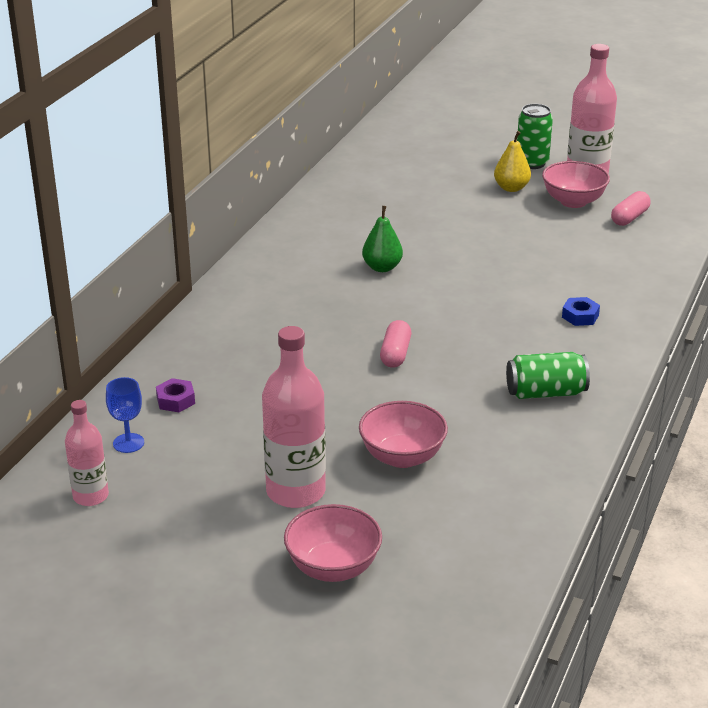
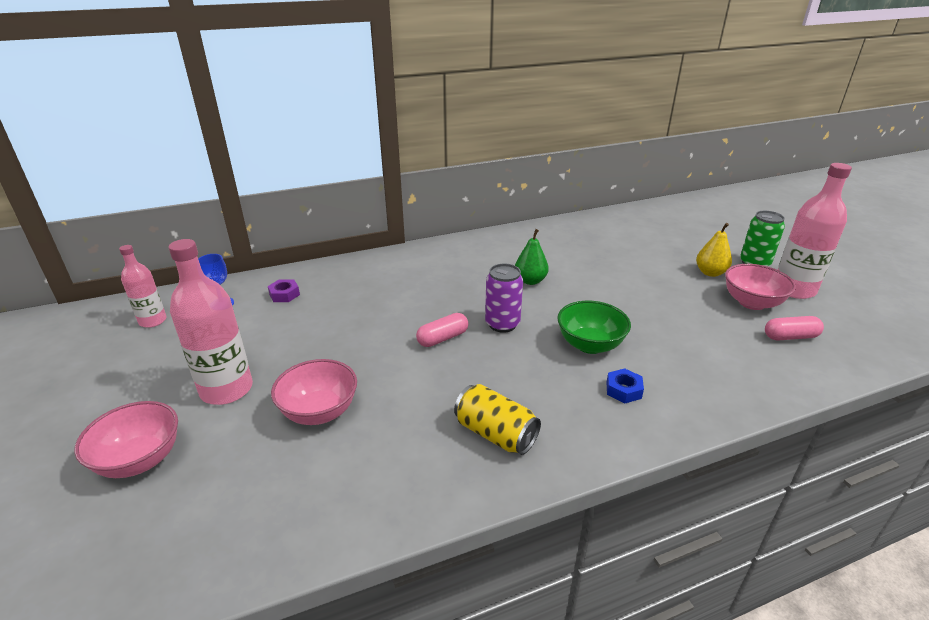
camera: 45 degrees right, 0 degrees up
green can [506,352,590,399] -> yellow can [454,384,541,455]
none -> purple can [485,264,523,333]
none -> green bowl [557,301,631,354]

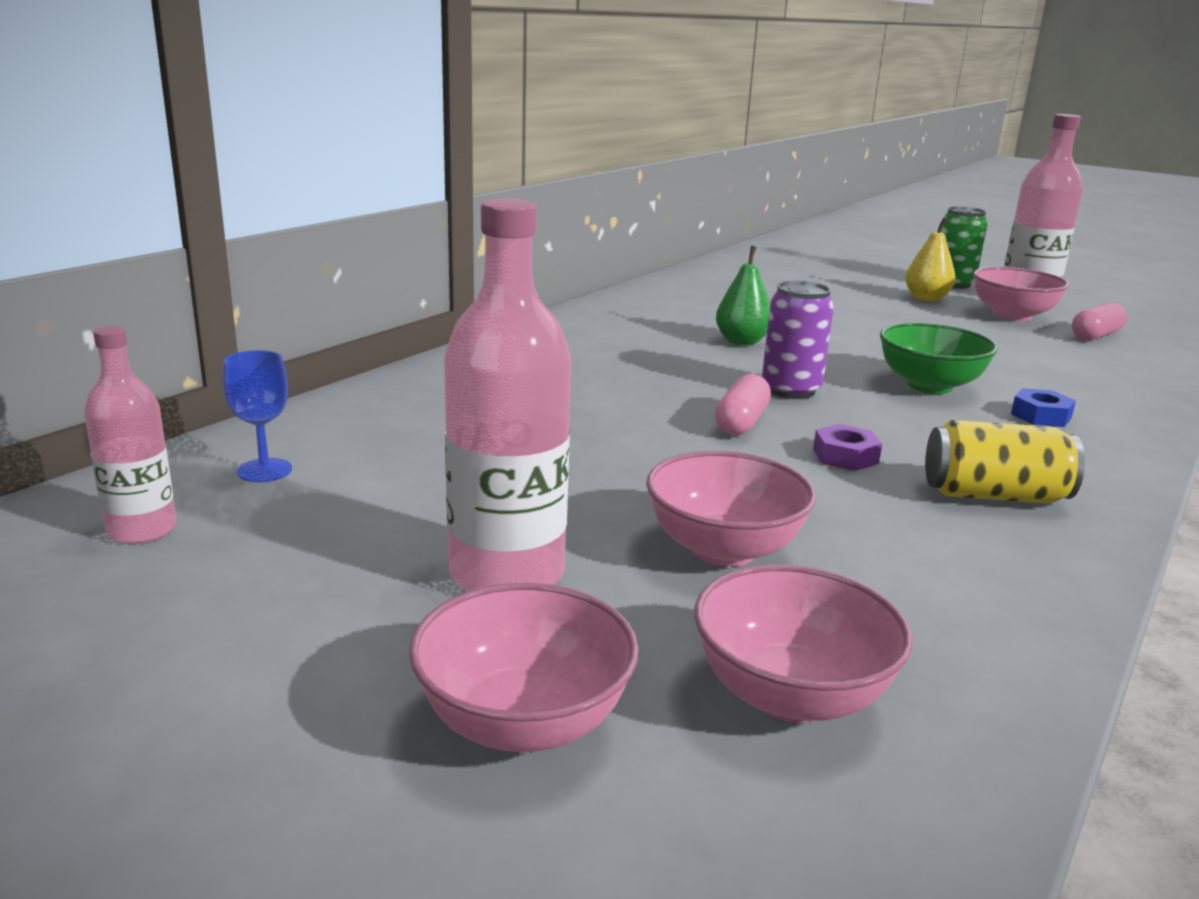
camera: 35 degrees left, 10 degrees down
purple nut [268,279,300,302] -> purple nut moved to [813,424,882,471]
none -> pink bowl [694,564,913,723]

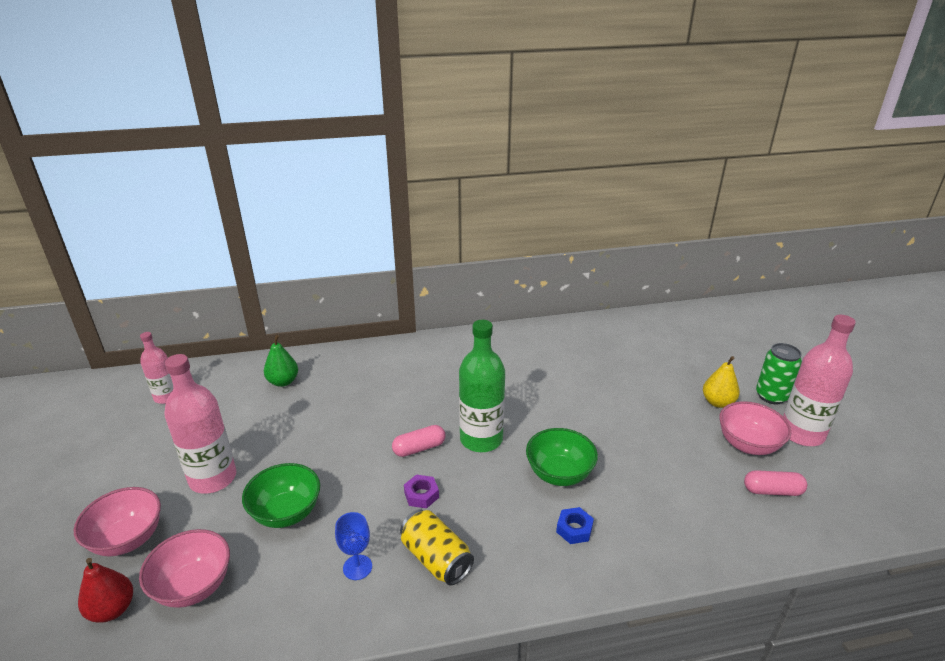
camera: 45 degrees right, 10 degrees up
blue goblet [223,350,292,482] -> blue goblet moved to [335,512,372,580]
pink bowl [646,451,816,566] -> green bowl [242,463,320,528]
green pear [716,246,770,345] -> green pear moved to [264,335,298,387]
purple can [762,281,834,399] -> green bottle [459,320,505,452]
none -> red pear [78,558,133,623]

